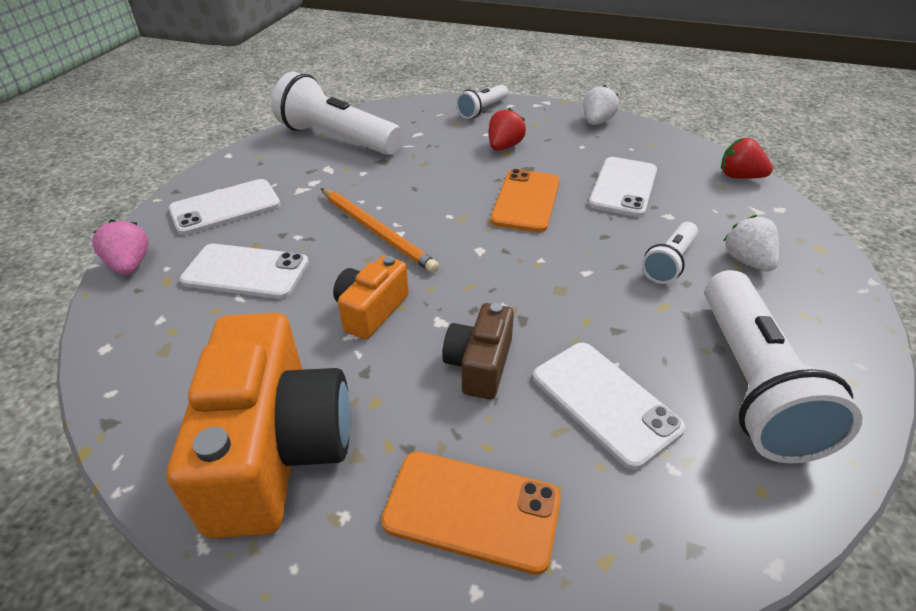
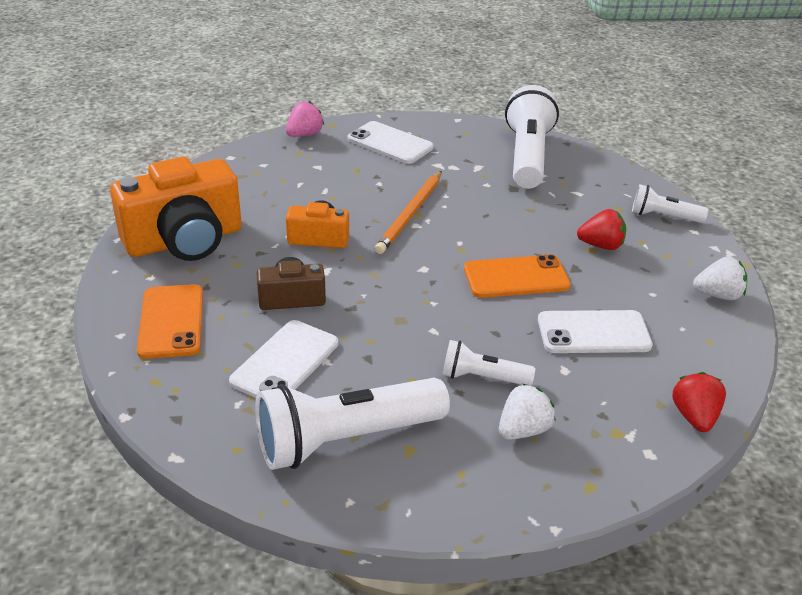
camera: 65 degrees right, 5 degrees down
white phone [180,244,309,299] -> none

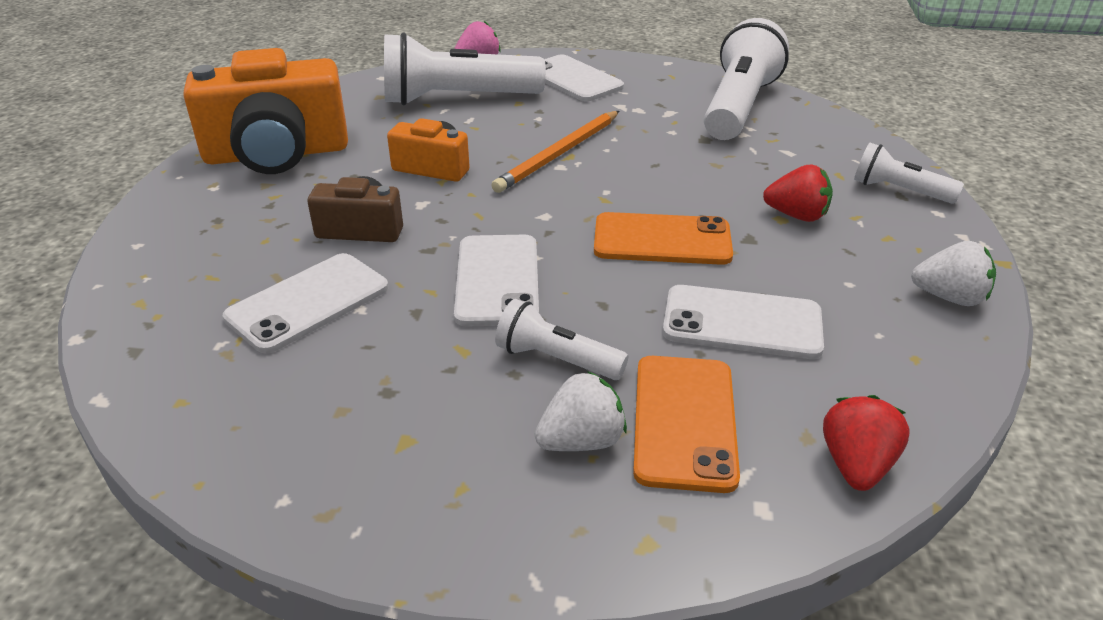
camera: 15 degrees right, 0 degrees up
orange phone [137,284,203,359] -> orange phone moved to [633,356,740,493]
white flashlight [255,378,450,470] -> white flashlight moved to [384,32,546,105]
none -> white phone [454,235,539,327]

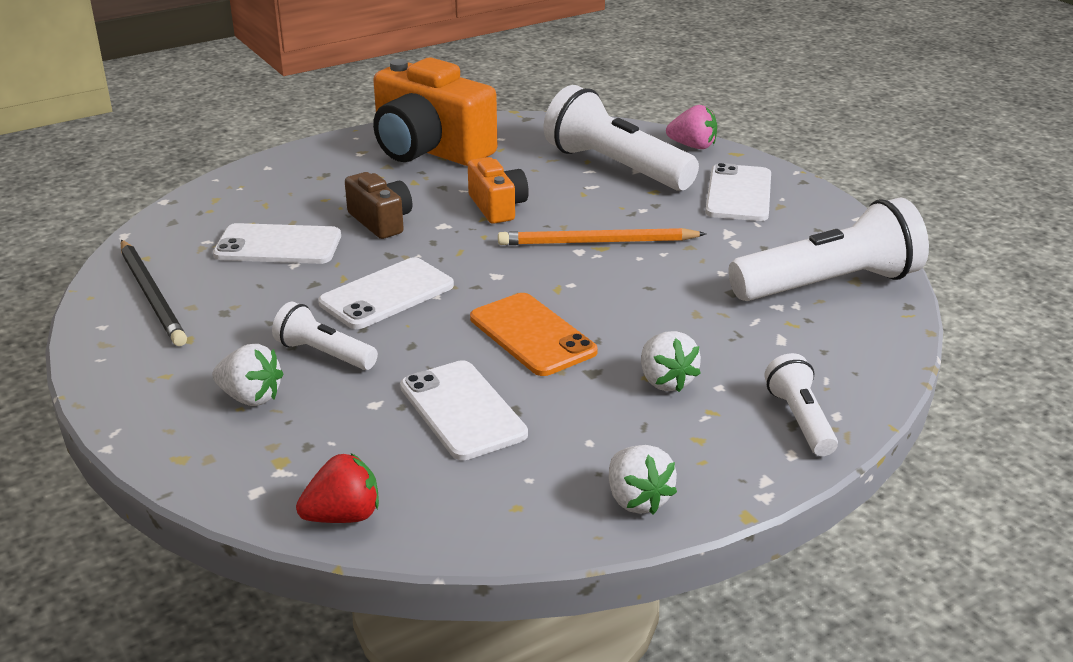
camera: 50 degrees right, 5 degrees down
white flashlight [495,299,628,380] -> white flashlight turned 45 degrees counterclockwise [272,302,378,370]
orange phone [633,356,740,493] -> none
red strawberry [763,165,833,222] -> white strawberry [641,331,701,392]
none -> black pencil [121,240,187,346]

